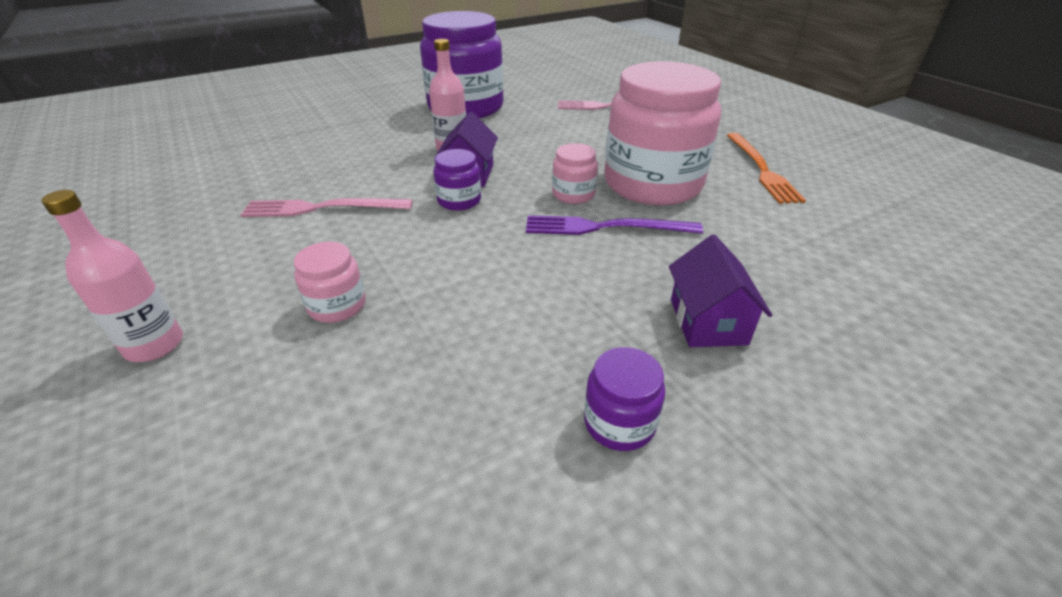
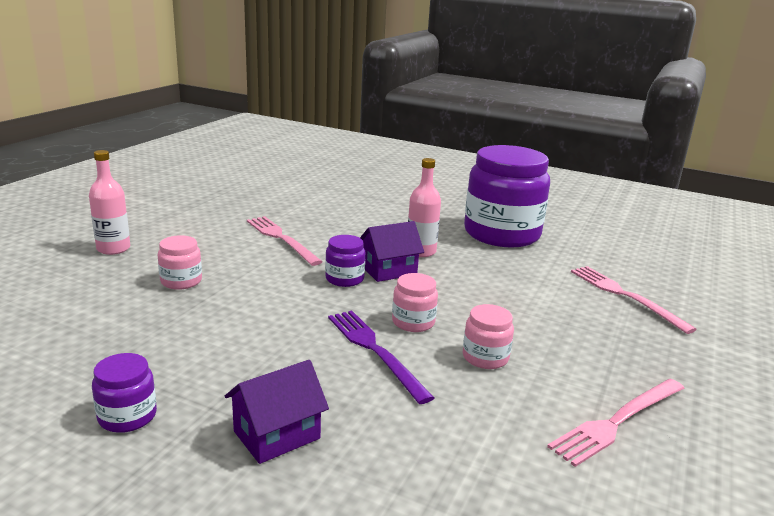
camera: 55 degrees right, 15 degrees down
pink jar [604,61,721,205] -> pink jar [463,304,514,369], size x0.42
orange fork [727,133,806,204] -> pink fork [547,379,685,467]

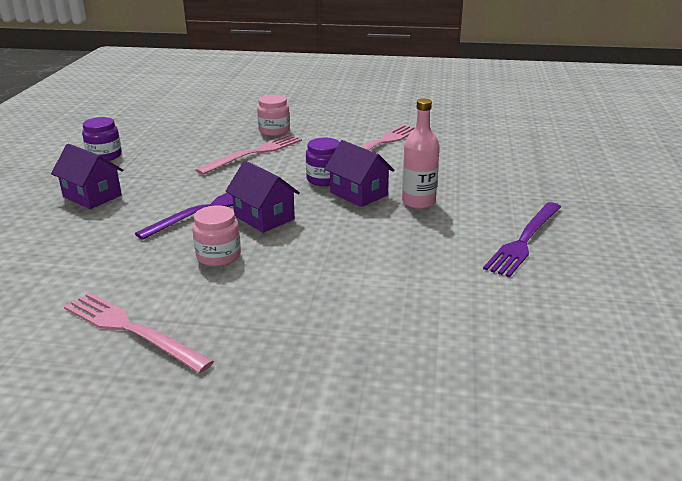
camera: 75 degrees right, 5 degrees up
pink bottle [89,150,130,255] -> none
pink jar [392,273,438,332] -> purple house [225,161,300,233]
purple jar [464,145,550,247] -> purple fork [483,202,561,278]
pink fork [571,266,697,334] -> pink fork moved to [196,134,302,175]

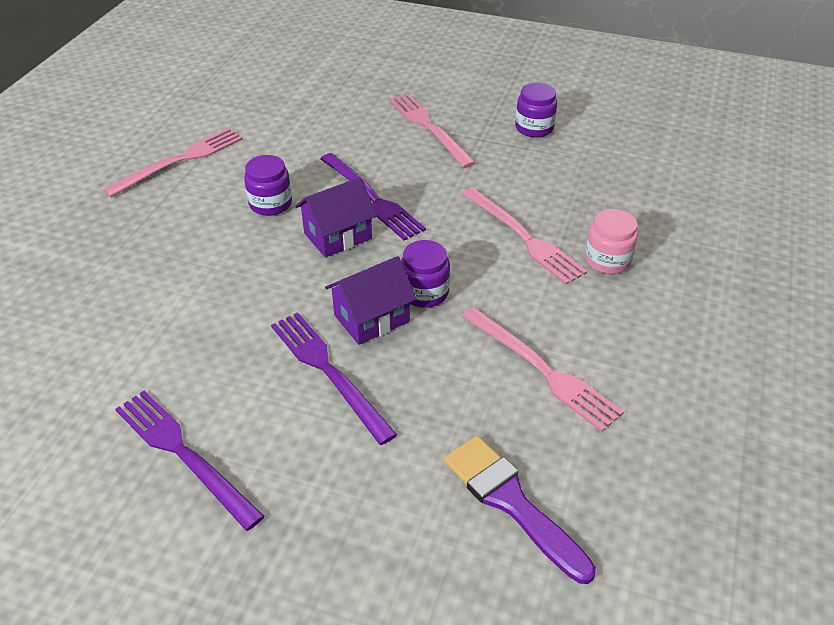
camera: 100 degrees right, 15 degrees up
purple house [51,144,123,209] -> pink fork [388,93,476,168]
pink jar [192,205,241,266] -> purple jar [244,155,292,216]
pink bottle [402,99,440,209] -> purple fork [271,312,397,445]
none -> purple brush [444,436,596,584]

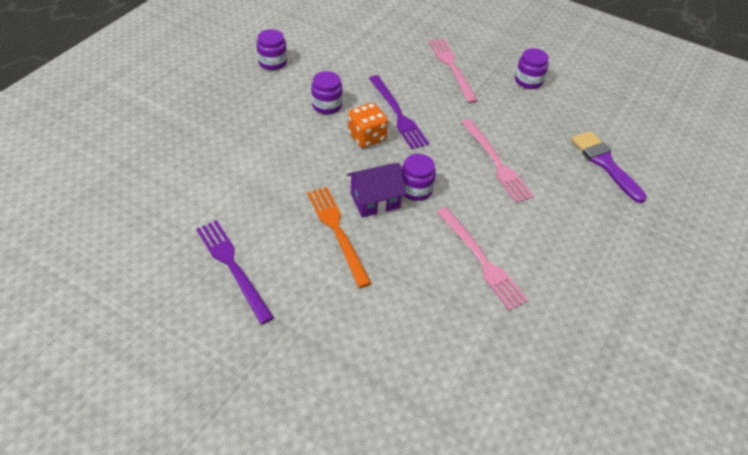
camera: 10 degrees right, 5 degrees up
pink fork [103,128,243,197] -> purple jar [257,29,287,70]
purple fork [271,312,397,445] -> orange fork [307,187,372,288]
purple house [295,177,377,258] -> orange dice [348,103,388,148]
purple brush [444,436,596,584] -> purple brush moved to [571,131,647,203]
pink jar [585,209,638,274] -> none

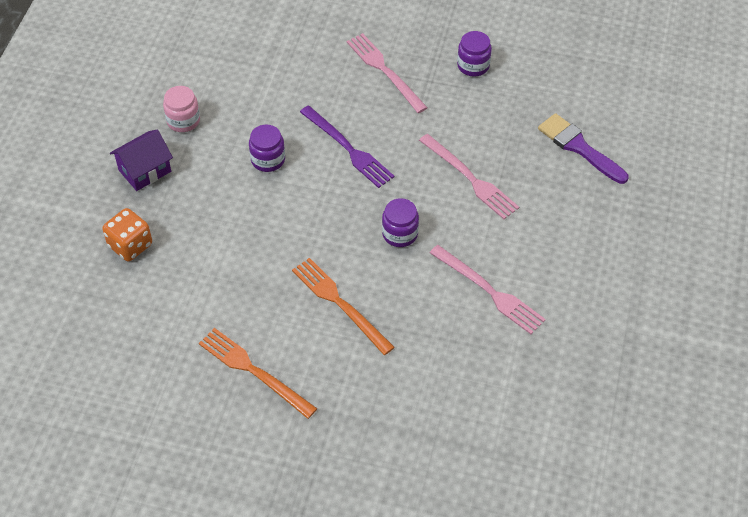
camera: 15 degrees left, 5 degrees up
purple fork [196,220,274,325] -> orange fork [199,328,318,419]
purple jar [257,29,287,70] -> pink jar [163,86,200,132]
purple house [347,163,406,218] -> purple house moved to [110,130,173,191]
orange dice [348,103,388,148] -> orange dice moved to [103,208,152,261]

